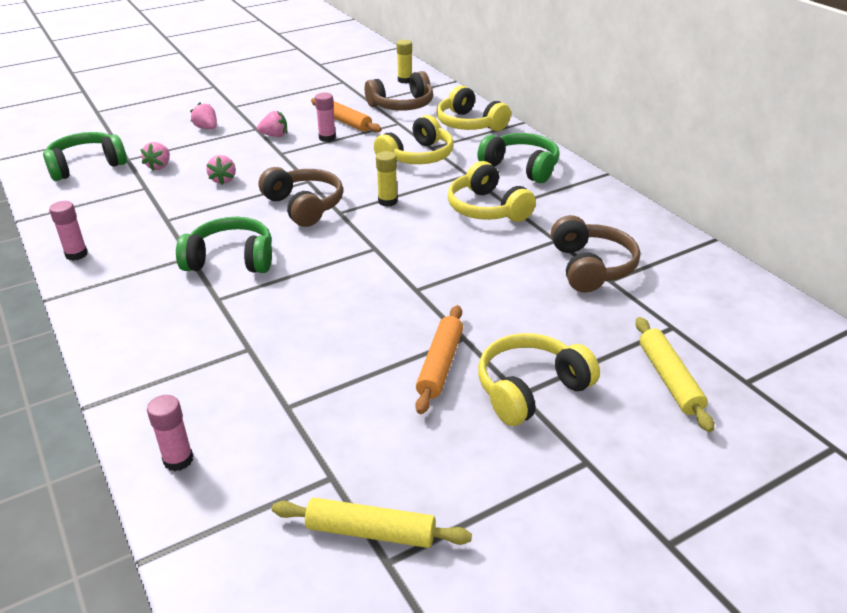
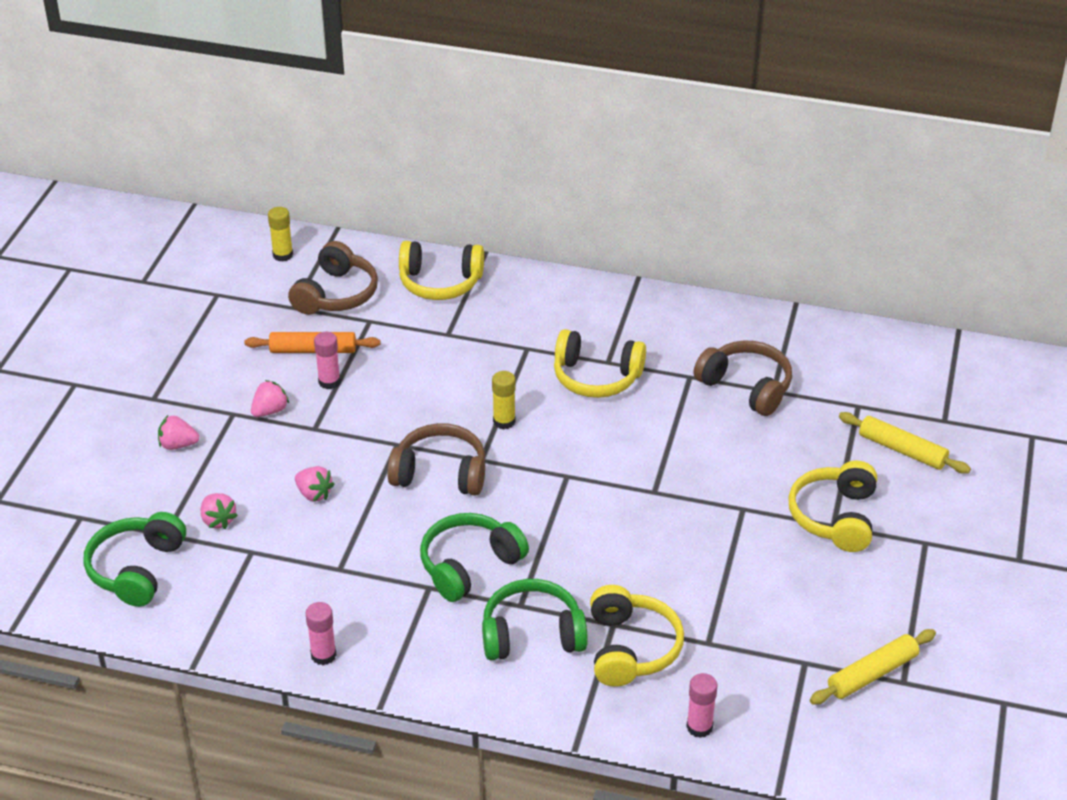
camera: 45 degrees left, 5 degrees up
yellow headphones [374,115,454,164] -> yellow headphones moved to [590,585,684,687]
orange rolling pin [415,305,463,414] -> none
green headphones [477,133,560,183] -> green headphones moved to [482,579,588,660]

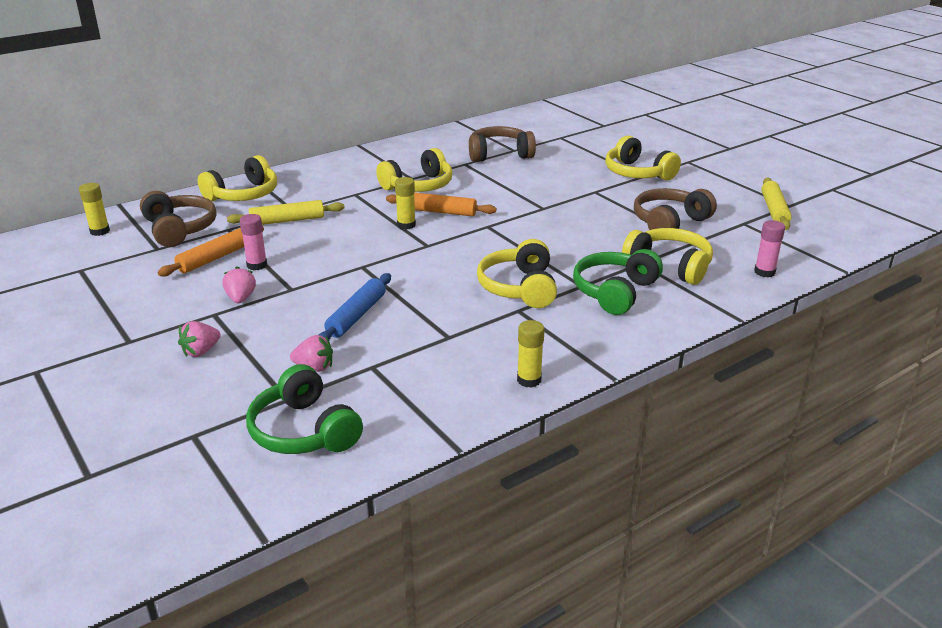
camera: 50 degrees left, 10 degrees down
pink strawberry [295,466,334,502] -> blue rolling pin [319,273,391,340]
pink glue stick [306,602,336,665] -> yellow glue stick [517,320,545,388]
brown headphones [387,423,485,496] -> brown headphones moved to [634,188,717,230]
green headphones [420,513,529,602] -> yellow headphones [477,239,557,308]
yellow rolling pin [839,412,971,474] -> yellow rolling pin moved to [227,200,345,225]
none -> orange rolling pin [386,192,496,216]

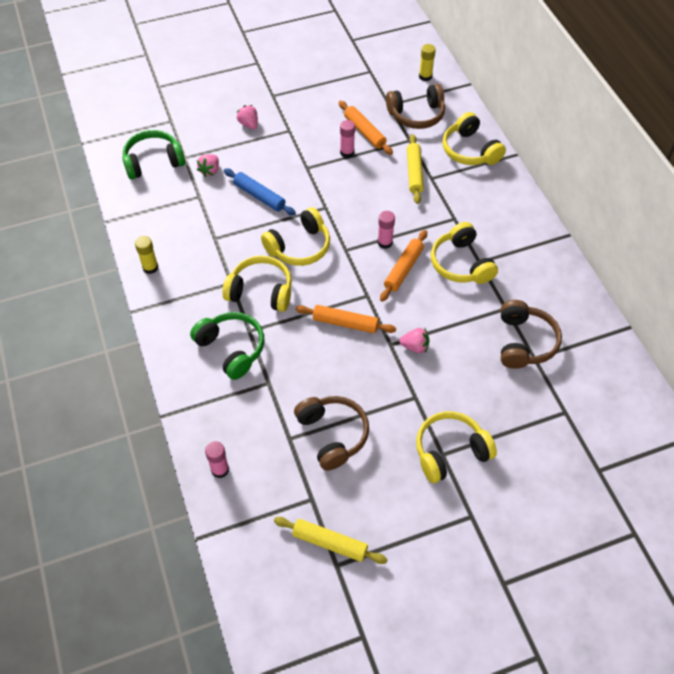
camera: 105 degrees right, 25 degrees up
pink strawberry [222,266,256,303] -> pink strawberry moved to [399,328,429,353]
yellow glue stick [395,177,416,230] -> pink glue stick [378,211,395,249]
yellow headphones [622,228,713,285] -> yellow headphones moved to [261,207,330,266]
none -> orange rolling pin [296,305,396,333]

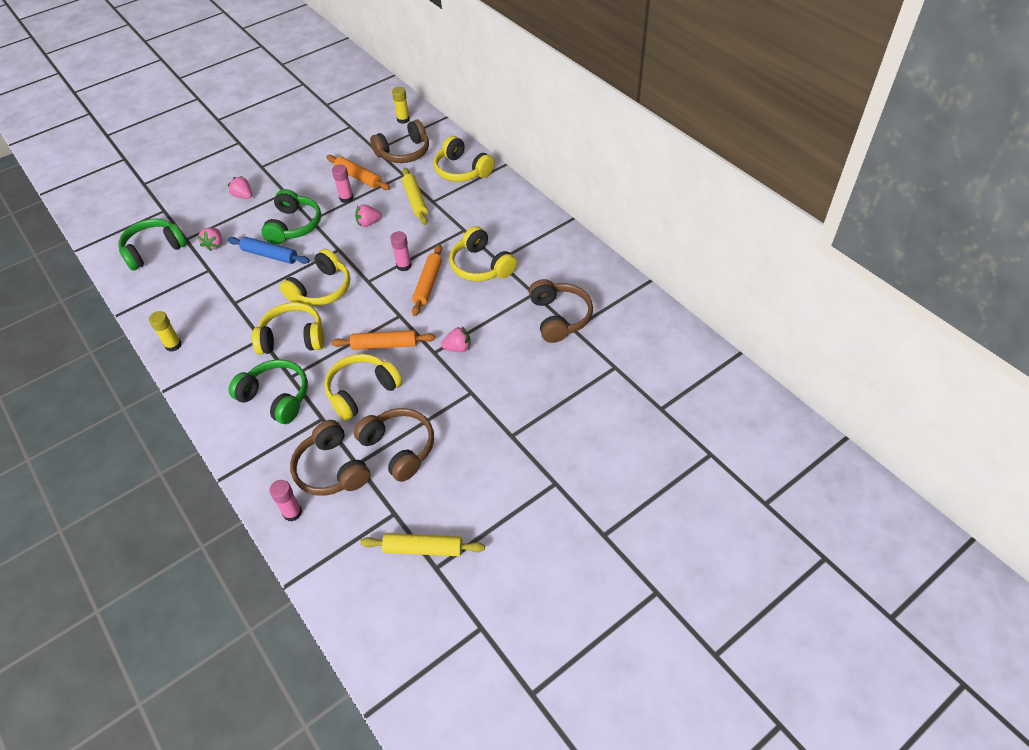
camera: 15 degrees left, 5 degrees down
yellow headphones [416,411,497,483] -> yellow headphones moved to [324,354,402,421]
none -> green headphones [261,189,321,244]
none -> brown headphones [290,420,370,496]
none -> pink strawberry [355,204,382,227]

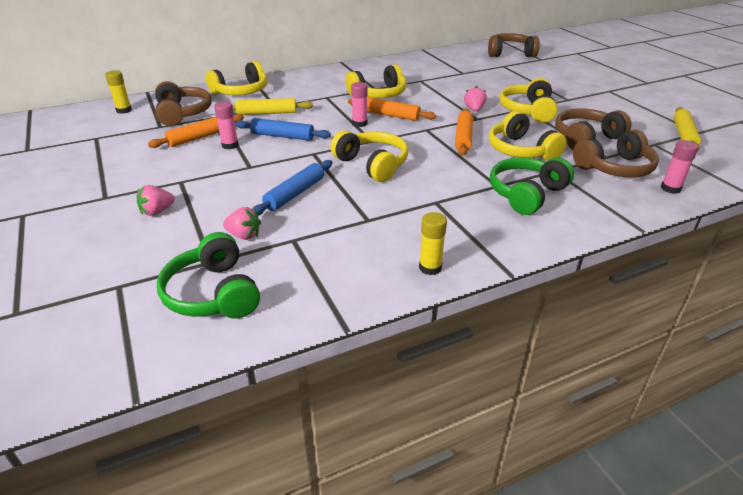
camera: 80 degrees left, 15 degrees down
yellow headphones [252,302,324,354] -> yellow headphones moved to [499,78,558,123]
green headphones [261,189,321,244] -> none
pink strawberry [355,204,382,227] -> blue rolling pin [235,118,331,141]
brown headphones [529,279,593,343] -> brown headphones moved to [488,33,540,57]

